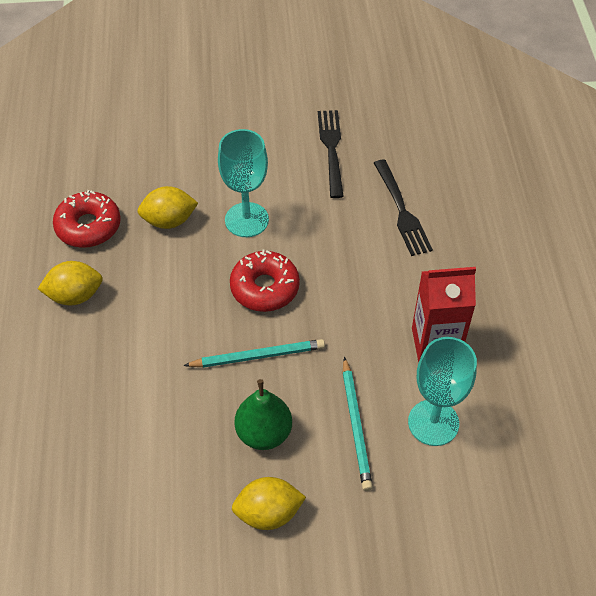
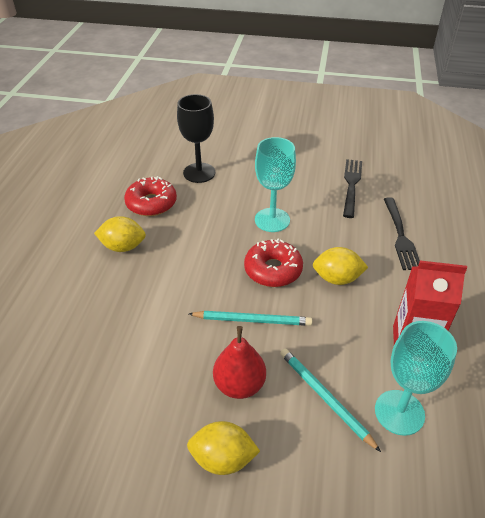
camera: 15 degrees right, 10 degrees down
yellow lemon [138,186,198,229] -> yellow lemon moved to [313,247,368,285]
green pear [234,379,292,450] -> red pear [213,326,266,399]
turquoise pencil [343,357,373,491] -> turquoise pencil turned 135 degrees clockwise [280,348,381,452]
none -> black goblet [177,94,215,183]

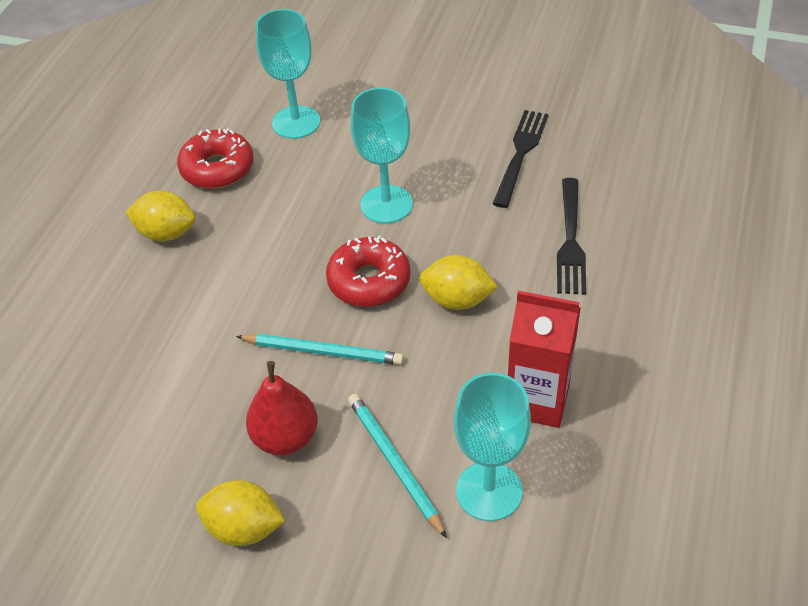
camera: 10 degrees right, 5 degrees up
black goblet [177,94,215,183] -> turquoise goblet [255,9,320,139]

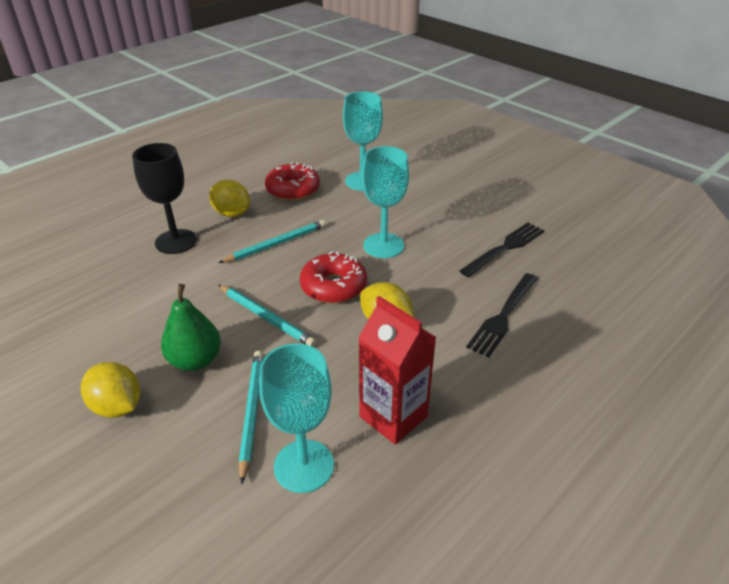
camera: 25 degrees right, 10 degrees down
red pear [246,361,318,455] -> green pear [161,284,221,371]
none -> black goblet [132,143,197,254]
none -> turquoise pencil [219,220,326,263]

